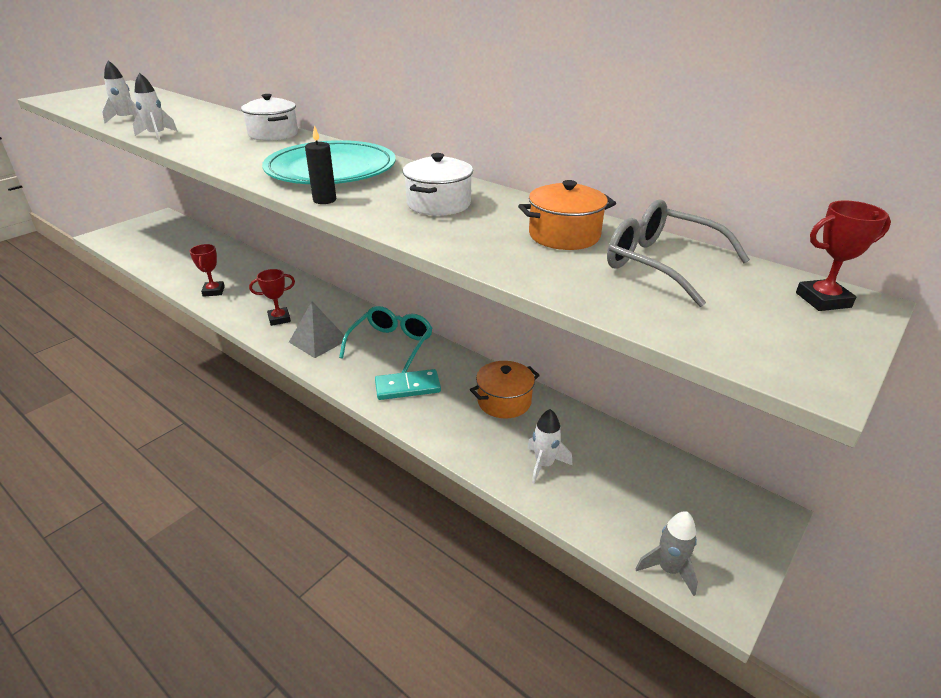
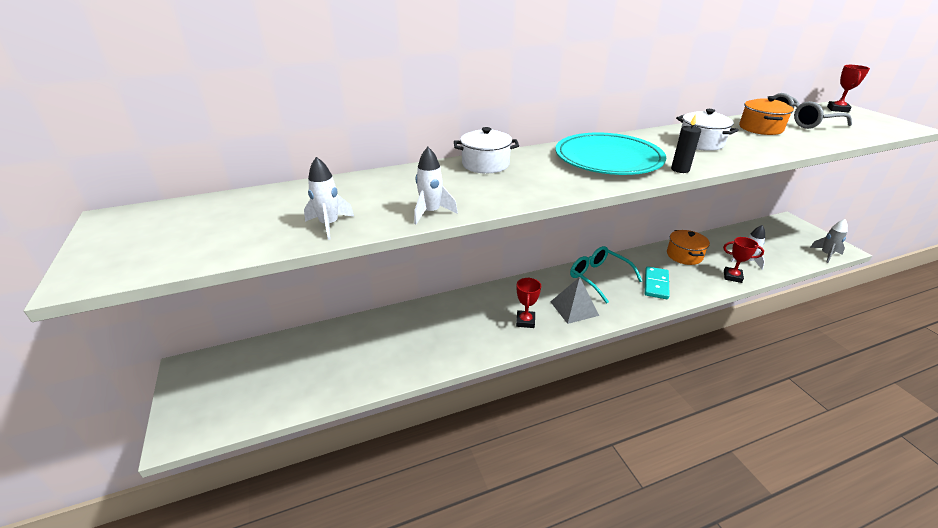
camera: 60 degrees left, 0 degrees up
red trophy [189,244,225,297] -> red trophy moved to [723,237,764,283]

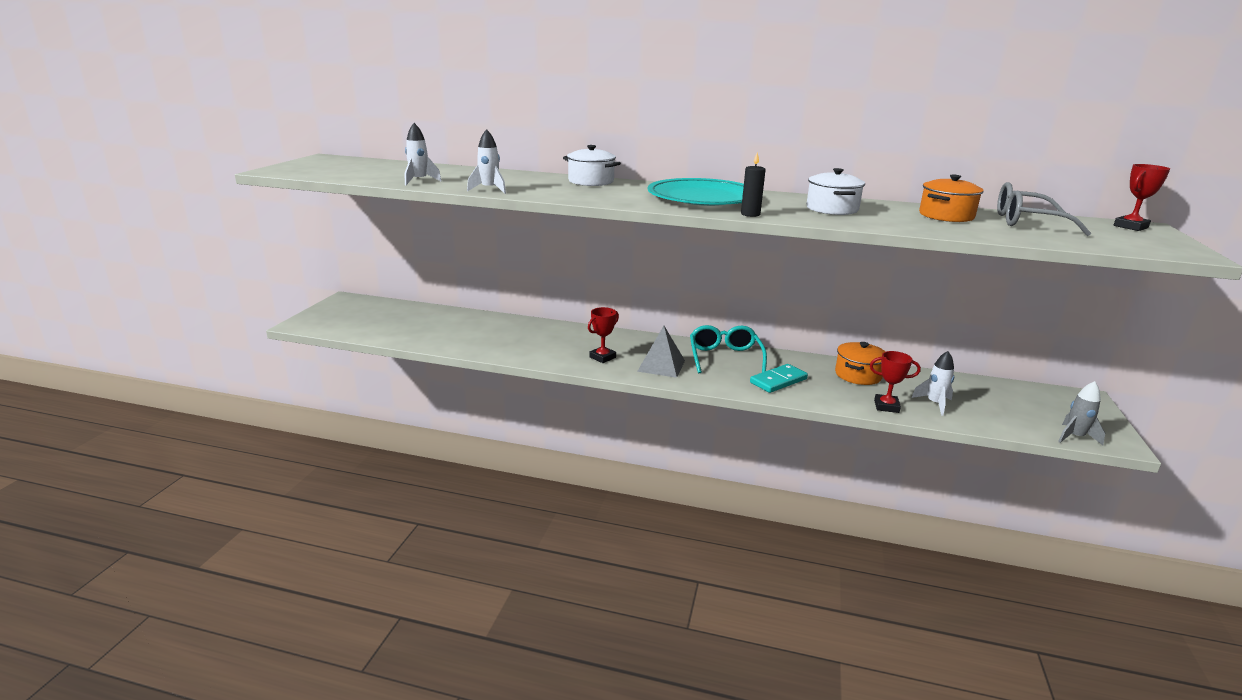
camera: 35 degrees right, 10 degrees down
red trophy [723,237,764,283] -> red trophy turned 45 degrees counterclockwise [870,351,921,413]

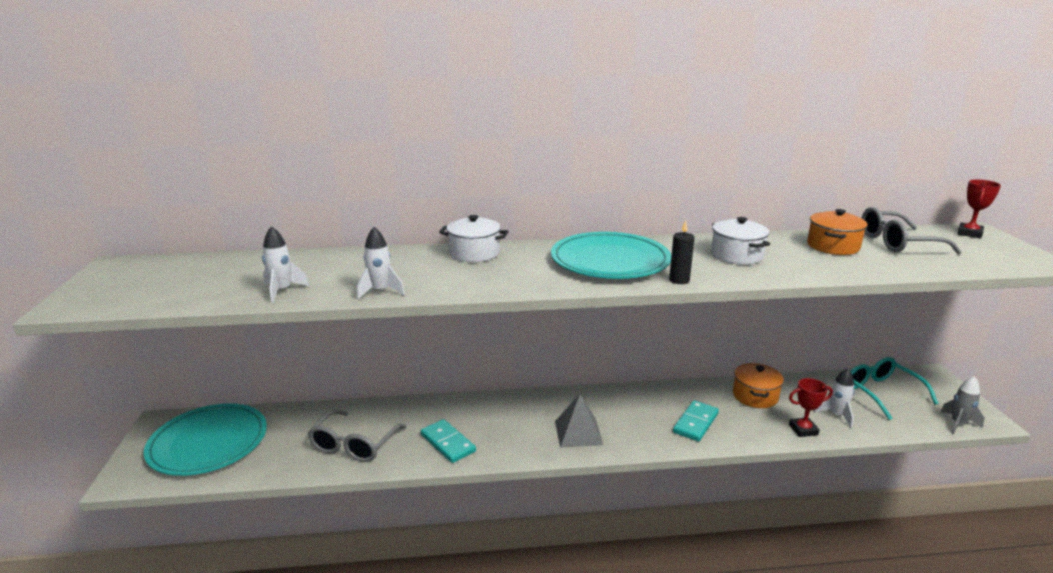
camera: 20 degrees left, 0 degrees up
red trophy [588,307,619,363] -> none
turquoise glasses [690,325,767,373] -> turquoise glasses moved to [851,357,939,420]
none -> turquoise plate [144,403,267,476]
none -> grey glasses [308,410,406,462]
none -> turquoise domino [421,419,476,463]

